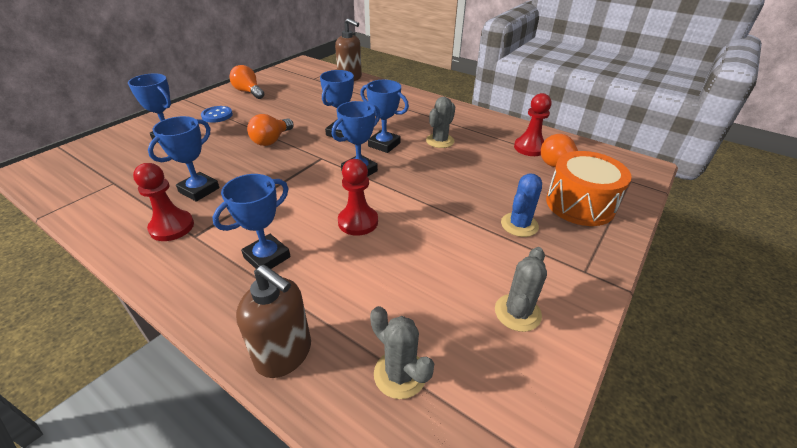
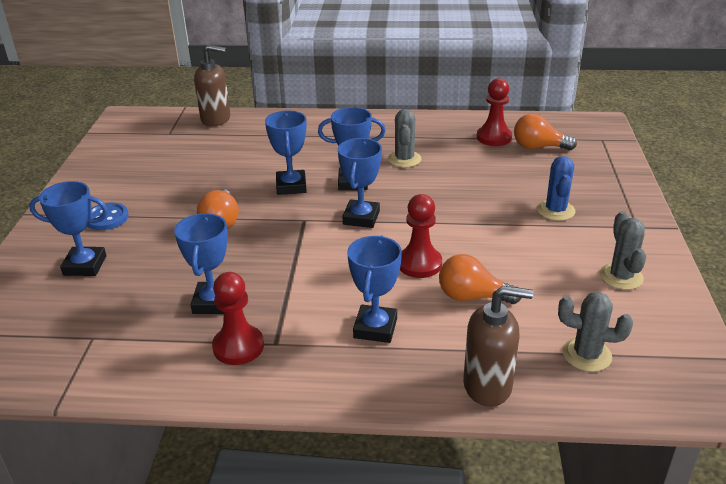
camera: 30 degrees left, 5 degrees down
orange light bulb [230,65,264,99] -> orange light bulb moved to [439,254,522,304]
orange drum [546,151,632,226] -> none

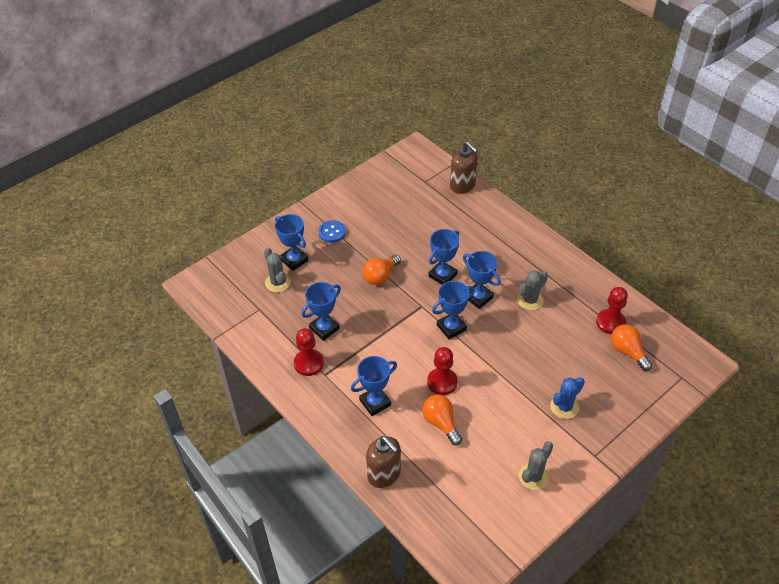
camera: 45 degrees right, 15 degrees up
grey cactus [558,292,633,372] -> grey cactus moved to [264,248,291,292]

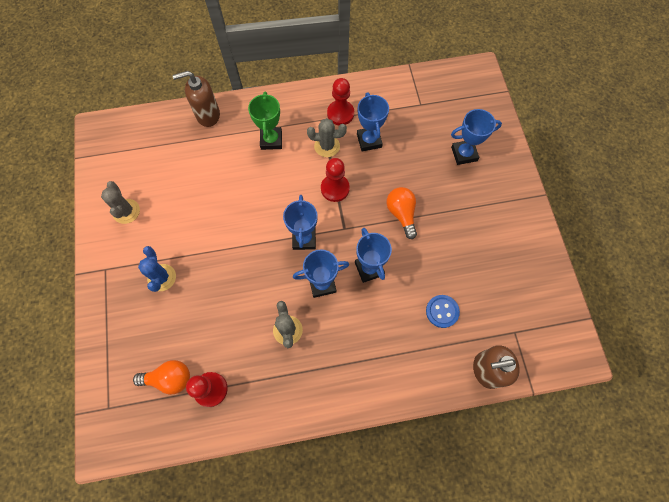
camera: 120 degrees right, 20 degrees up
grey cactus [264,248,291,292] -> grey cactus moved to [307,118,347,157]
blue button [318,220,346,243] -> blue button moved to [426,295,460,328]
blue trophy [351,356,397,416] -> green trophy [248,92,282,150]
orange light bulb [422,395,462,446] -> none
red pawn [427,347,458,395] -> red pawn moved to [321,158,350,202]

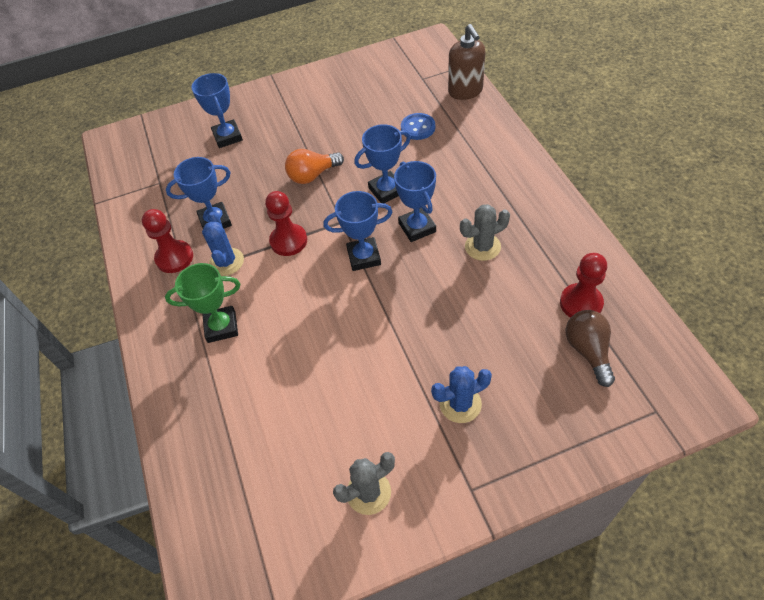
camera: 95 degrees left, 15 degrees down
orange light bulb [133,360,190,395] -> brown light bulb [566,310,615,387]
brown soap dispenser [173,71,220,127] -> none
grey cactus [307,118,347,157] -> blue cactus [202,212,244,276]

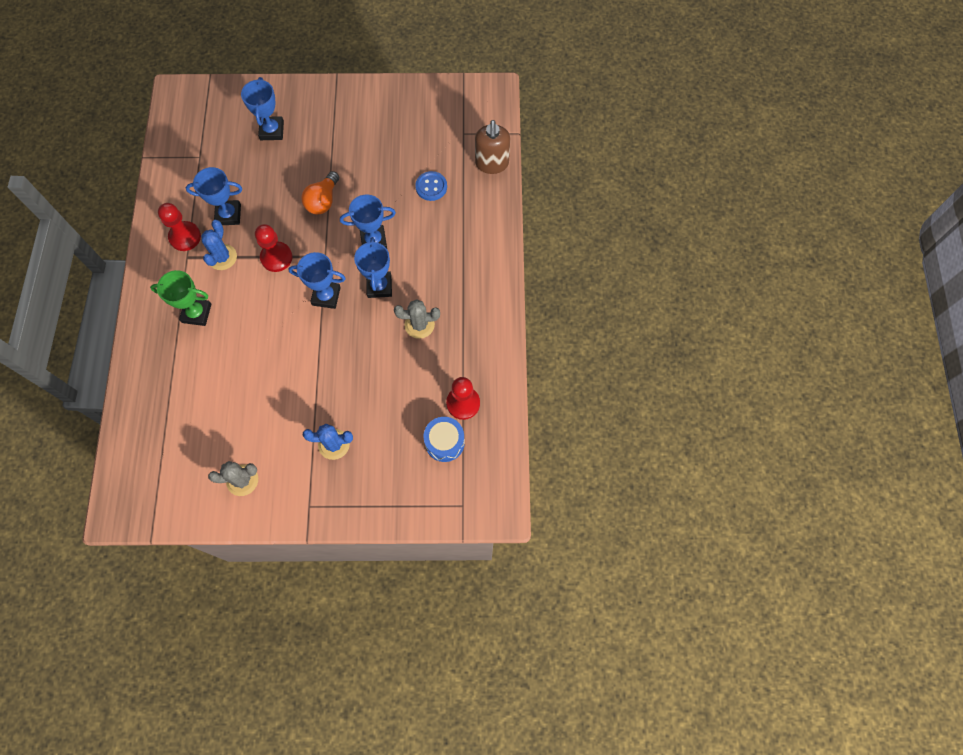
camera: 15 degrees right, 15 degrees up
orange light bulb [285,149,344,184] -> orange light bulb turned 60 degrees counterclockwise [301,171,339,215]
brown light bulb [566,310,615,387] -> blue drum [423,417,465,462]

